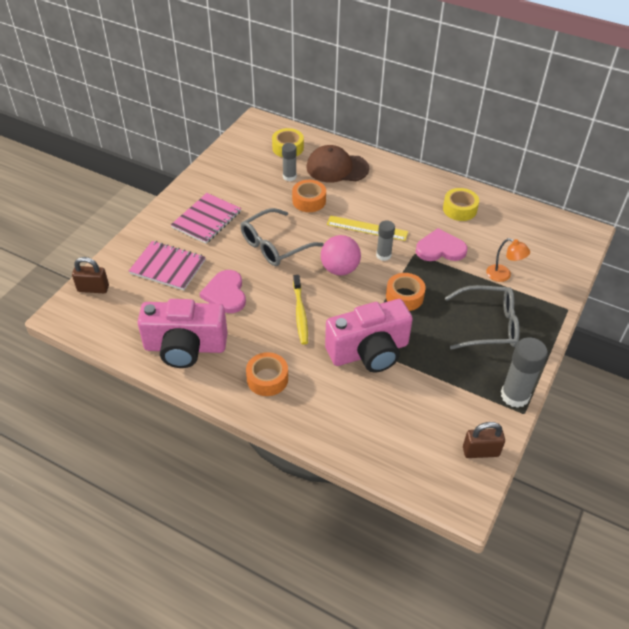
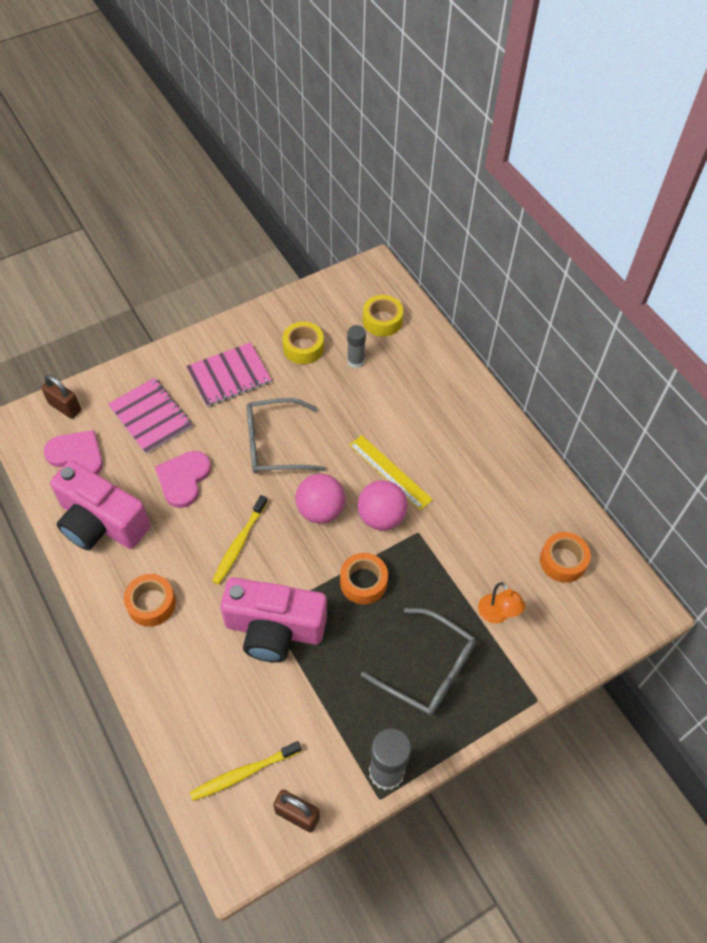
camera: 30 degrees right, 10 degrees up
orange tape [292,180,326,212] -> orange tape moved to [540,532,591,583]
brown cap [307,145,369,182] -> none
grey glue stick [376,220,395,261] -> pink ball [358,480,408,530]
pink heart [416,228,467,261] -> pink heart moved to [44,430,103,475]
yellow tape [443,188,479,221] -> yellow tape moved to [282,322,324,364]
none -> yellow toothbrush [190,741,301,801]

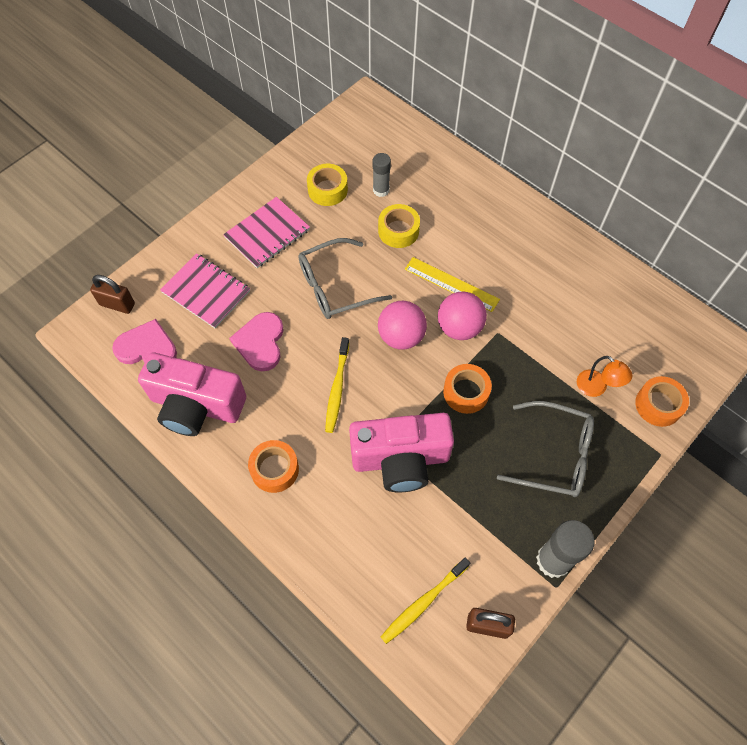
camera: 15 degrees left, 5 degrees up
yellow tape [363,295,403,337] -> yellow tape moved to [378,204,420,248]
orange tape [540,532,591,583] -> orange tape moved to [635,376,689,427]

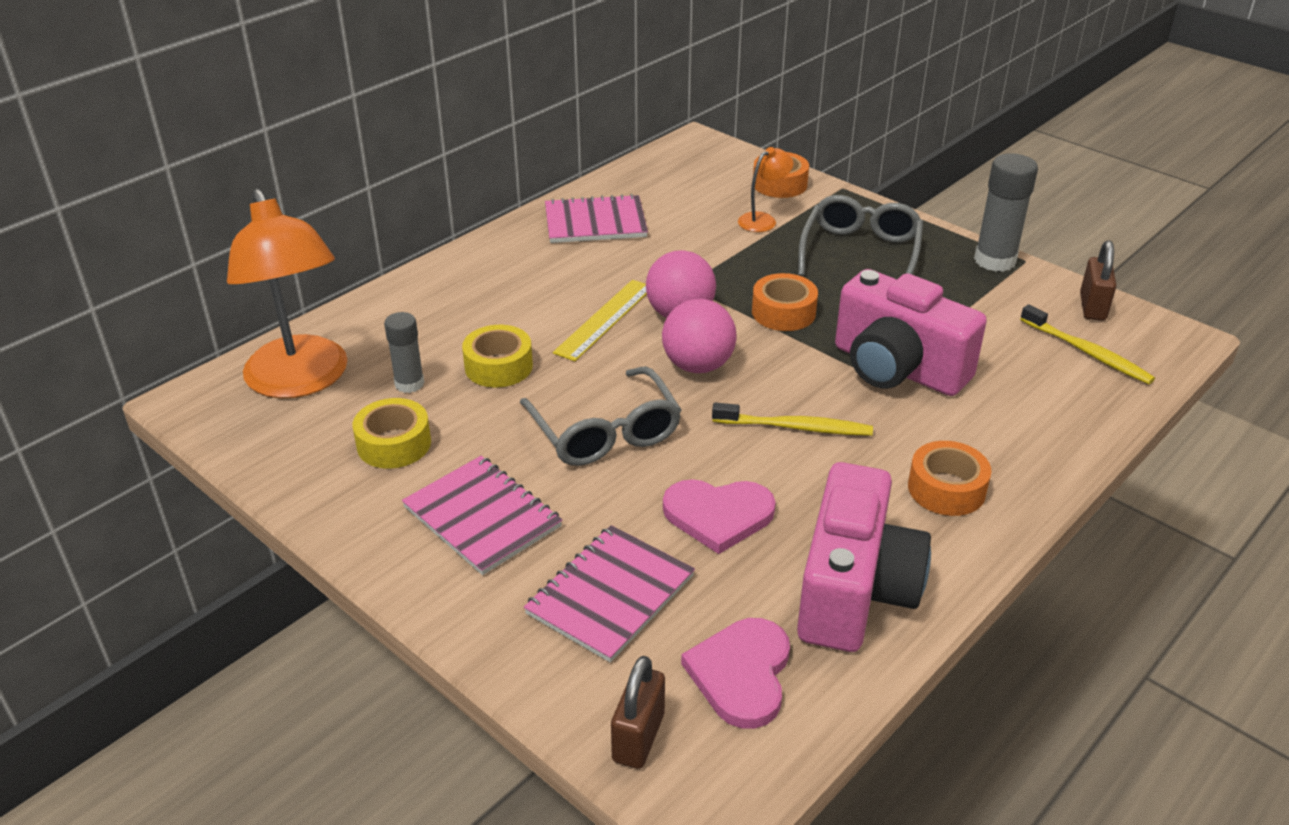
camera: 90 degrees left, 25 degrees down
pink camera [349,413,454,492] -> pink camera turned 135 degrees clockwise [835,269,987,396]
none -> orange lamp [227,189,347,398]
none -> pink notebook [545,194,648,243]

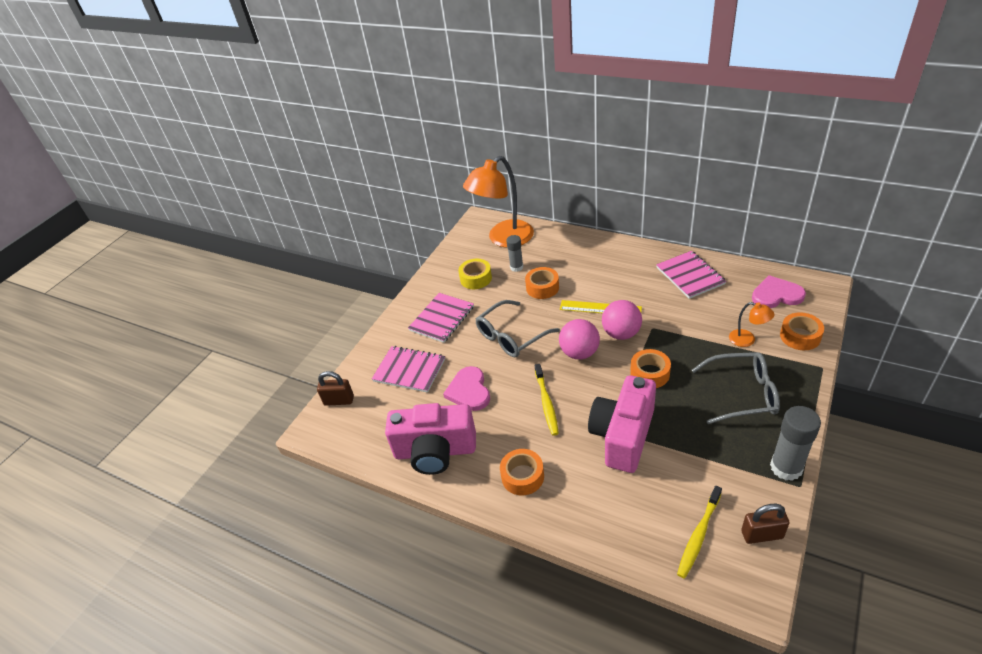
camera: 80 degrees right, 5 degrees up
yellow tape [462,325,533,388] -> orange tape [525,267,559,299]
pink heart [681,618,790,729] -> pink heart moved to [752,275,806,308]

